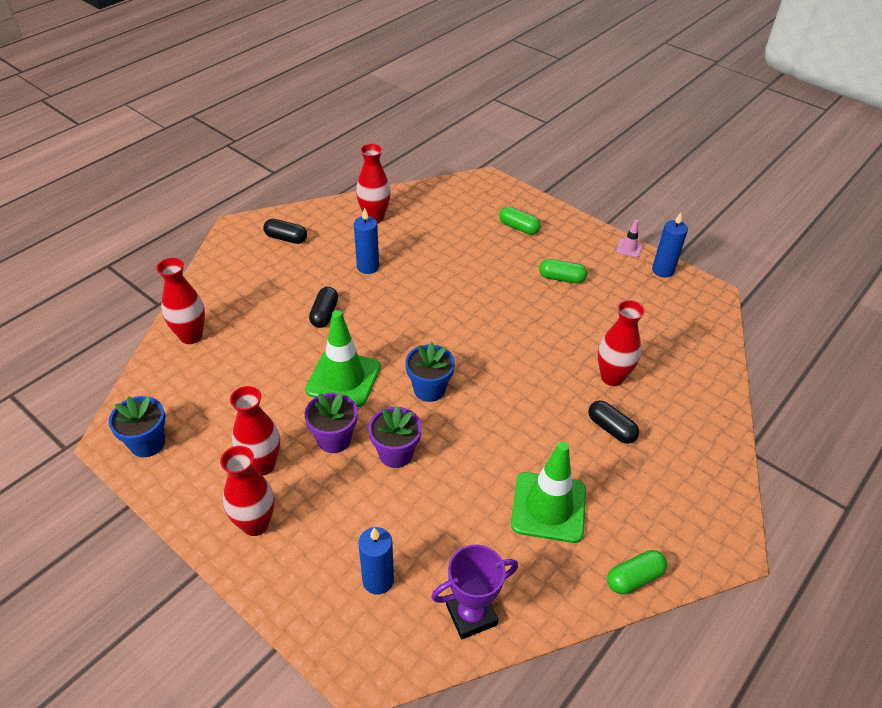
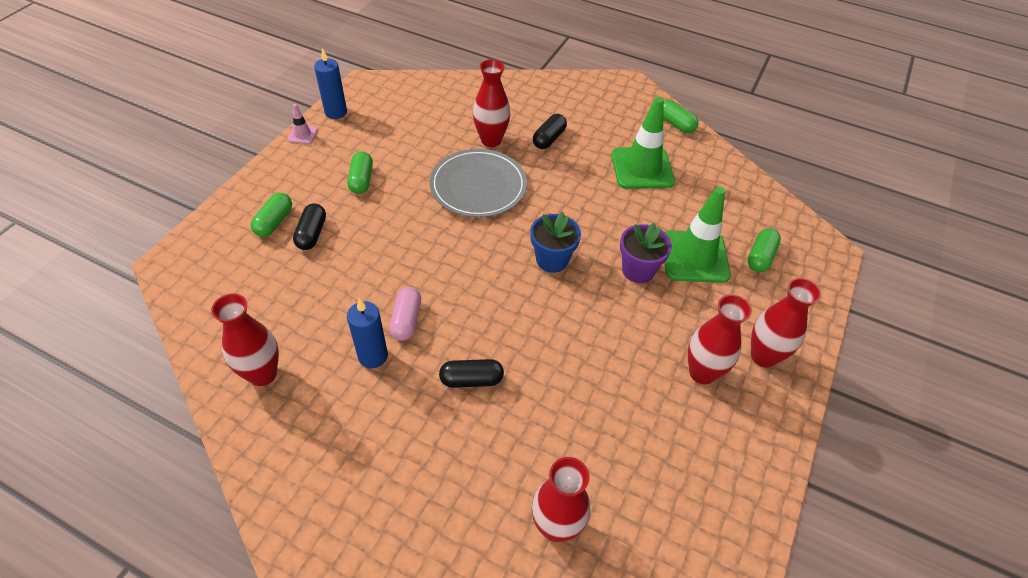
camera: 105 degrees left, 5 degrees up
blue flower pot [109,396,165,457] -> none
black capsule [263,219,307,244] -> black capsule moved to [293,204,326,250]
green traffic cone [305,310,381,407] -> green traffic cone moved to [664,187,731,283]
purple flower pot [305,392,358,453] -> none
blue candle [358,527,394,595] -> green capsule [748,228,781,272]
purple trophy [431,544,518,639] -> none
none -> pink capsule [389,287,421,341]
none -> grey plate [430,149,527,217]

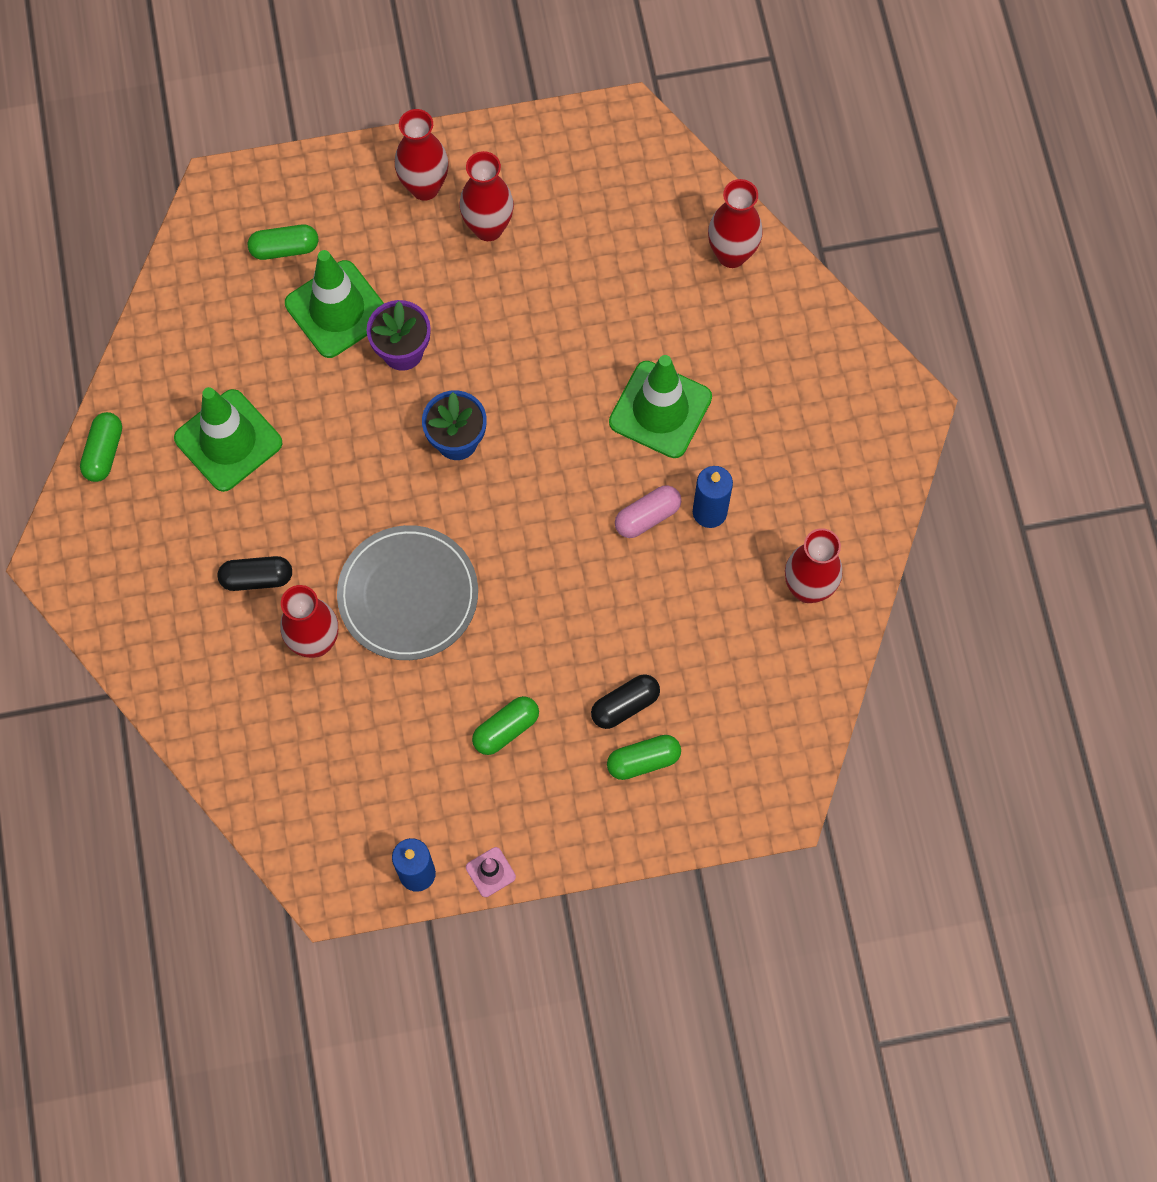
camera: 125 degrees left, 20 degrees up
black capsule [439,359,504,388] -> green traffic cone [609,355,712,458]

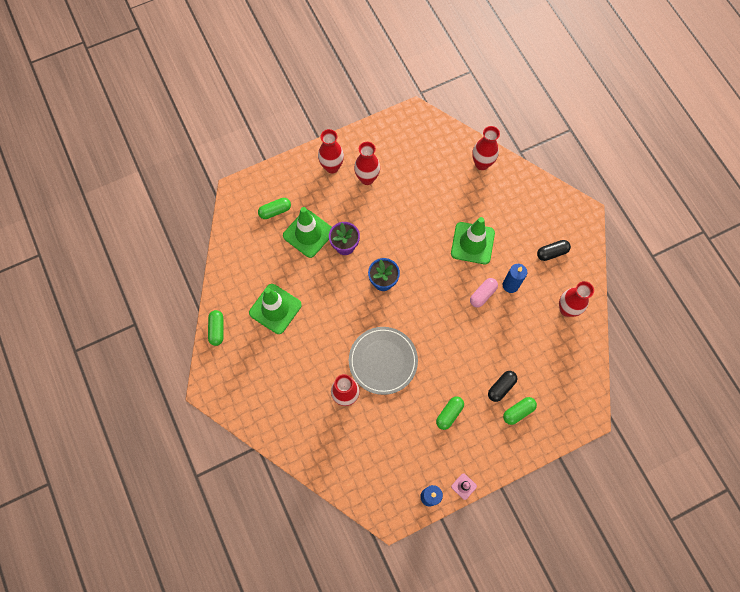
camera: 15 degrees left, 0 degrees up
black capsule [218,556,292,591] -> black capsule moved to [537,240,571,261]

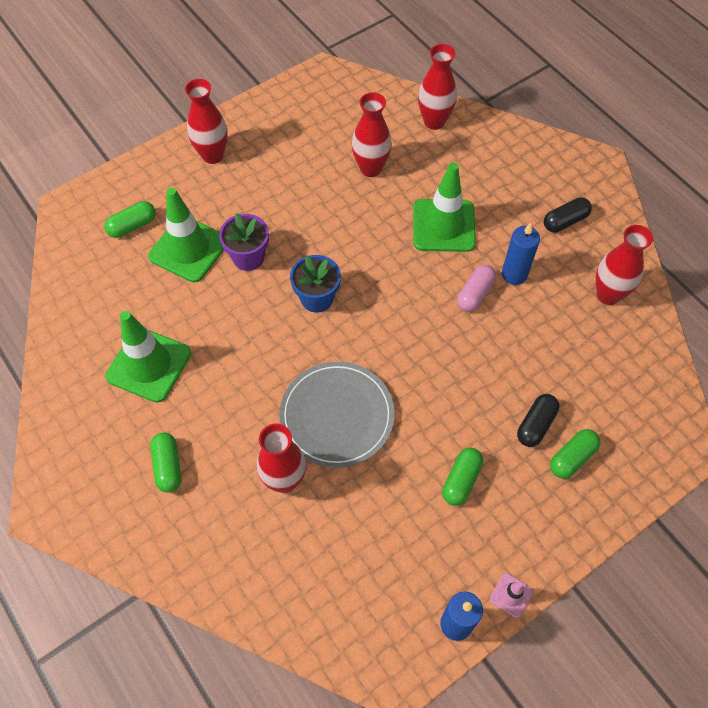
camera: 10 degrees left, 10 degrees down
green capsule [208,310,223,346] -> green capsule moved to [150,432,181,493]
red vase [354,142,380,185] -> red vase moved to [352,92,392,177]

